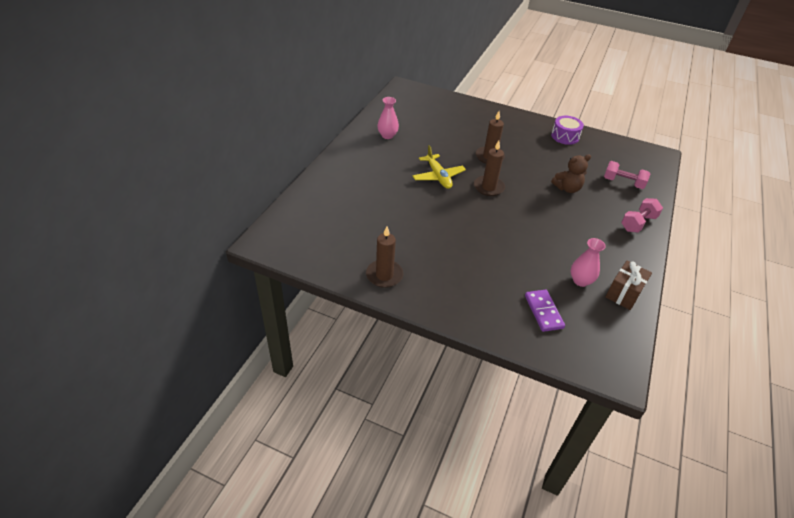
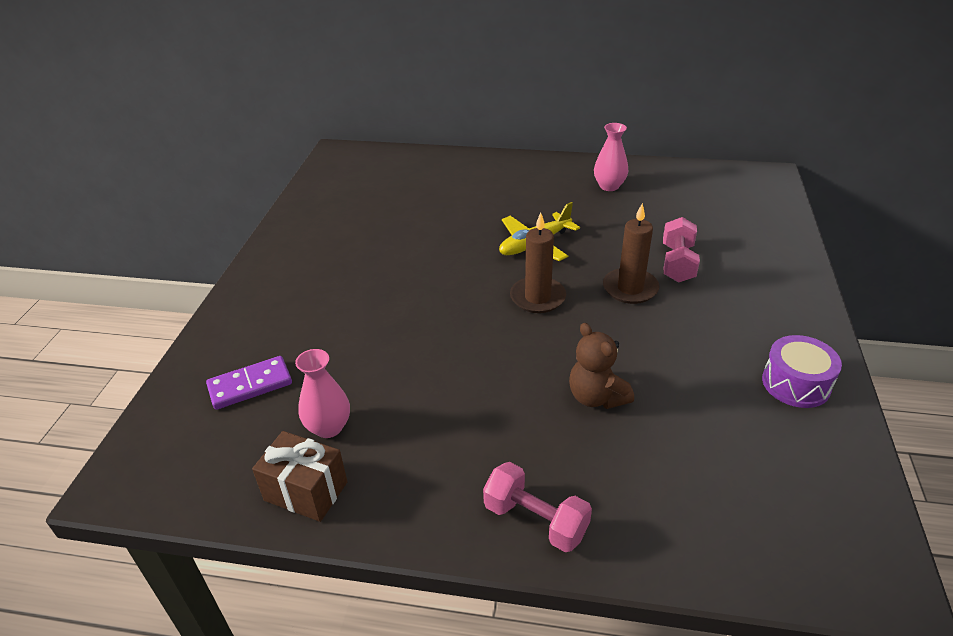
camera: 80 degrees right, 5 degrees down
brown candle [366,227,403,288] -> none
pink dumbbell [604,161,651,189] -> pink dumbbell moved to [663,217,700,283]

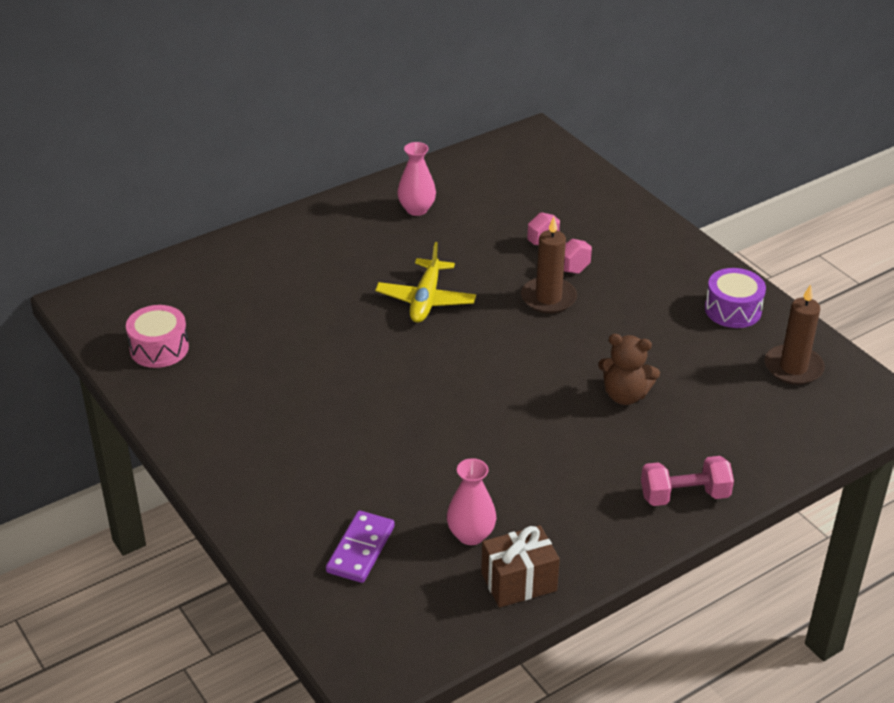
camera: 45 degrees left, 0 degrees up
brown candle [510,213,566,313] -> brown candle moved to [765,284,825,385]
none -> pink drum [126,305,189,368]

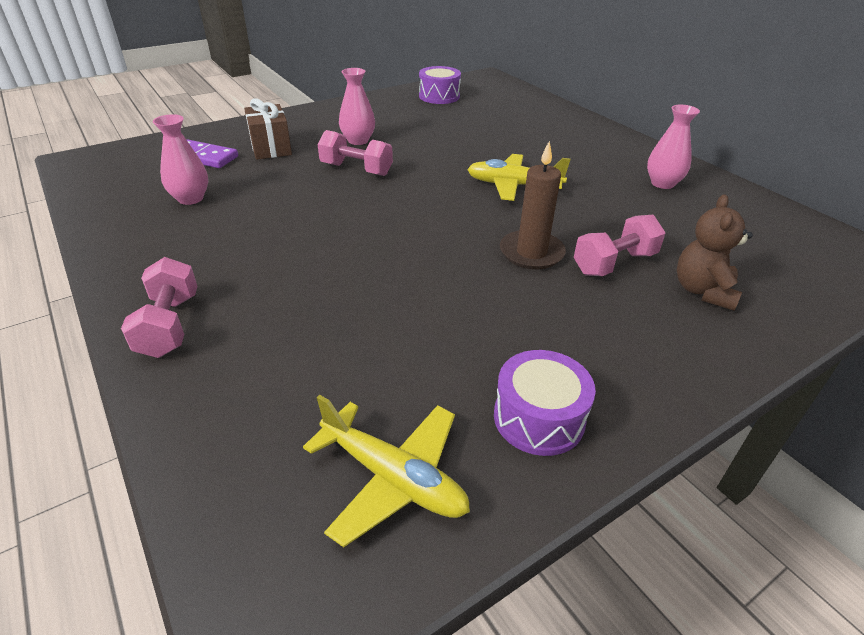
camera: 90 degrees right, 0 degrees up
pink drum [126,305,189,368] -> purple drum [419,66,461,104]
brown gift [481,525,560,607] -> brown gift moved to [244,98,292,160]
brown teddy bear [598,334,660,405] -> brown teddy bear moved to [677,194,753,311]
brown candle [765,284,825,385] -> yellow plane [303,395,470,547]
none -> pink dumbbell [318,130,393,176]
none -> pink vase [339,68,375,145]

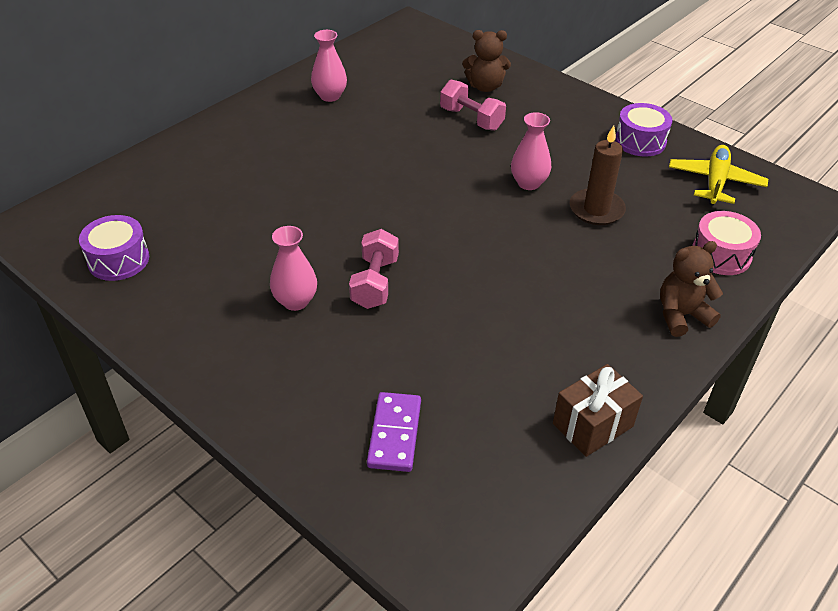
camera: 105 degrees left, 5 degrees up
pink dumbbell [121,257,198,358] -> brown teddy bear [660,241,723,337]
pink vase [153,114,208,205] -> pink vase moved to [511,112,551,190]
brown gift [244,98,292,160] -> brown gift moved to [553,364,643,457]
yellow plane [467,154,570,201] -> none
brown candle [500,141,566,269] -> brown candle moved to [570,125,626,225]
none -> pink drum [692,211,761,275]

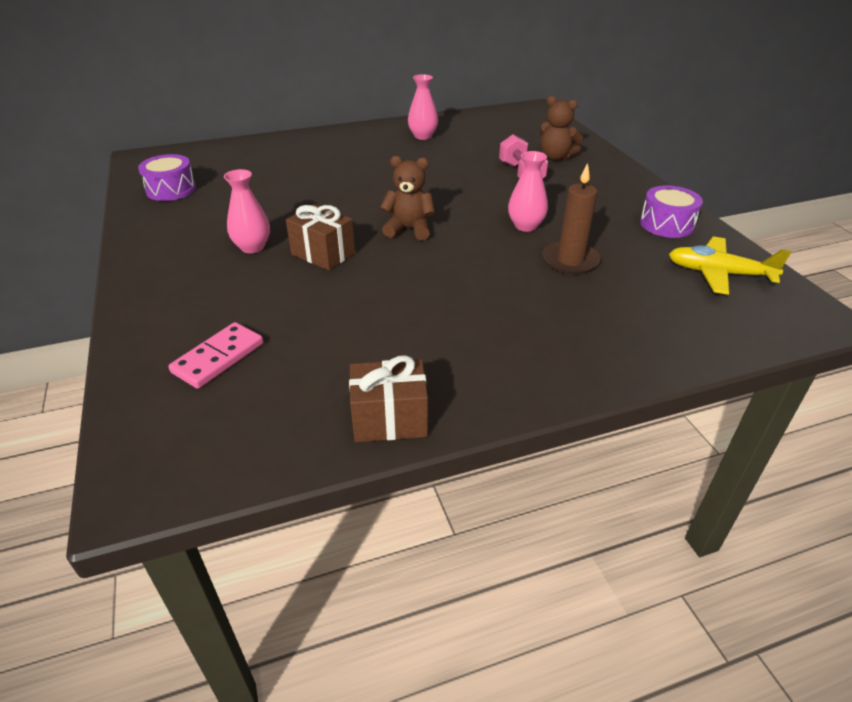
camera: 30 degrees right, 5 degrees down
pink dumbbell [349,229,399,309] -> brown gift [286,204,355,270]
purple domino [367,392,421,472] -> pink domino [168,322,263,389]
brown teddy bear [660,241,723,337] -> brown teddy bear moved to [380,156,435,240]
yellow plane [669,145,768,205] -> yellow plane turned 120 degrees counterclockwise [669,236,792,295]
pink drum [692,211,761,275] -> none

